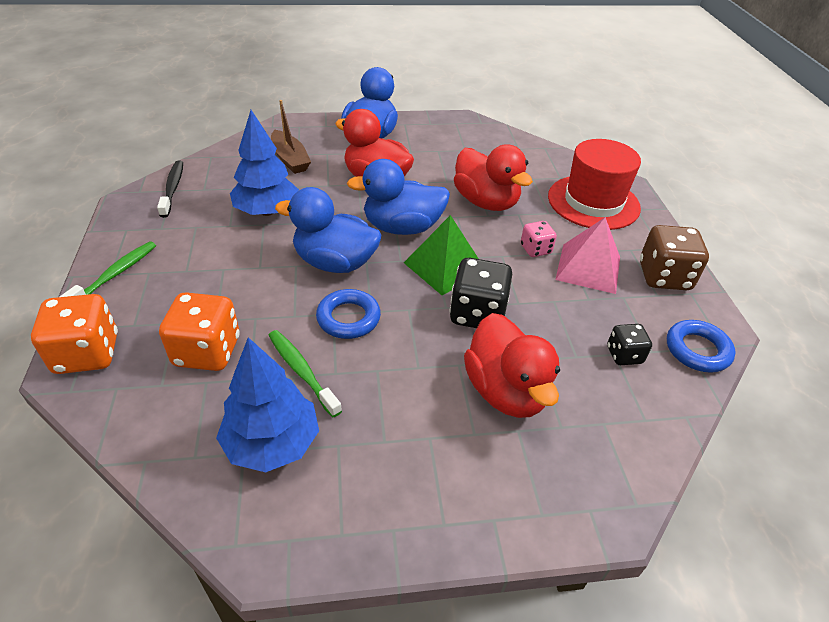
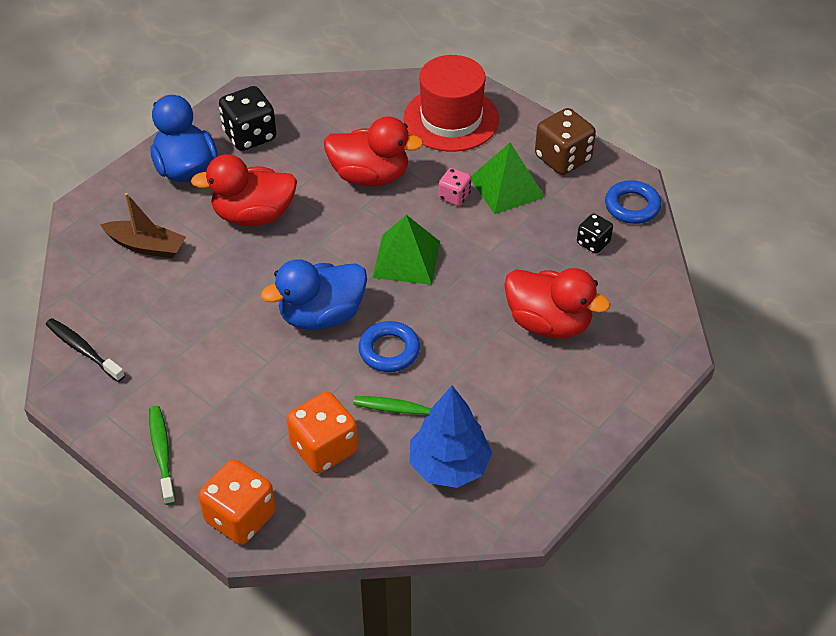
camera: 40 degrees left, 5 degrees up
blue tree [230,110,299,216] -> none
blue duck [347,159,450,235] -> none
black dice [449,258,512,328] -> black dice moved to [219,86,276,151]
pink pyramid [555,217,620,294] -> green pyramid [471,143,545,214]

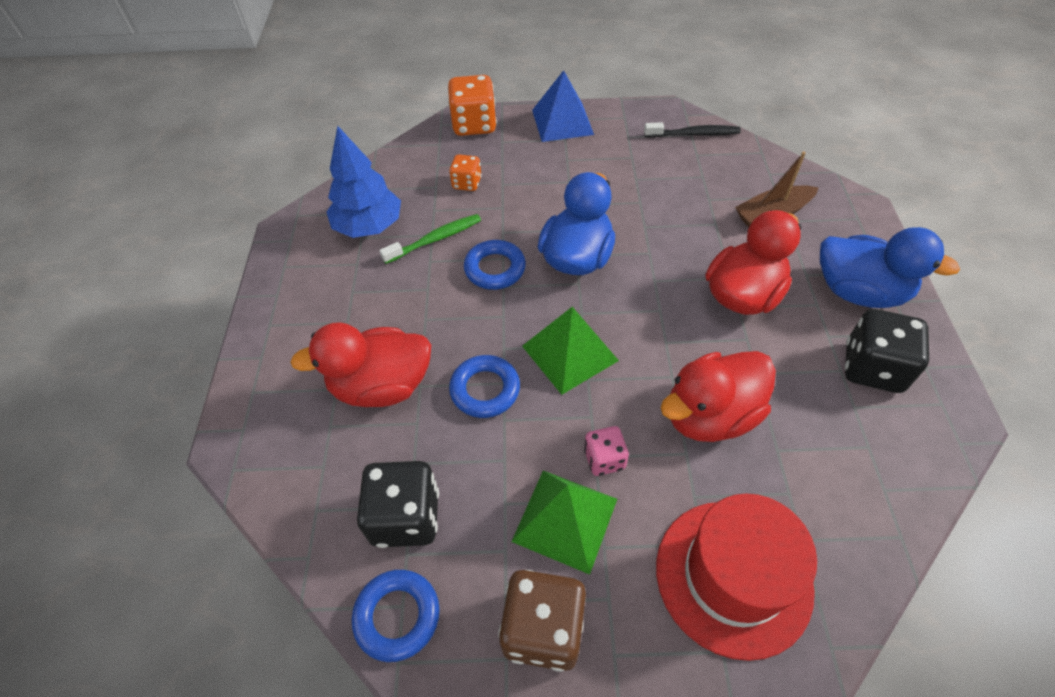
camera: 140 degrees right, 5 degrees up
green toothbrush [149,406,176,505] -> blue pyramid [532,70,594,142]
orange dice [287,392,358,473] -> orange dice [449,154,482,191], size x0.57
black dice [577,213,613,254] -> black dice [357,461,439,548], size x1.76
none -> blue ring [449,355,520,418]

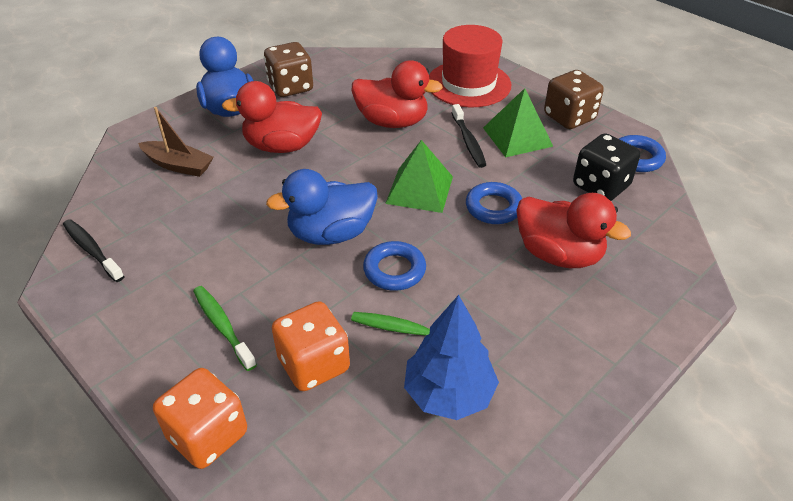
camera: 135 degrees left, 10 degrees down
orange dice [449,154,482,191] -> orange dice [272,301,350,391], size x1.76
blue pyramid [532,70,594,142] -> none
pink dice [584,426,629,476] -> black toothbrush [452,104,486,168]
black dice [845,309,929,393] -> brown dice [264,42,313,97]
none -> green toothbrush [193,286,257,371]

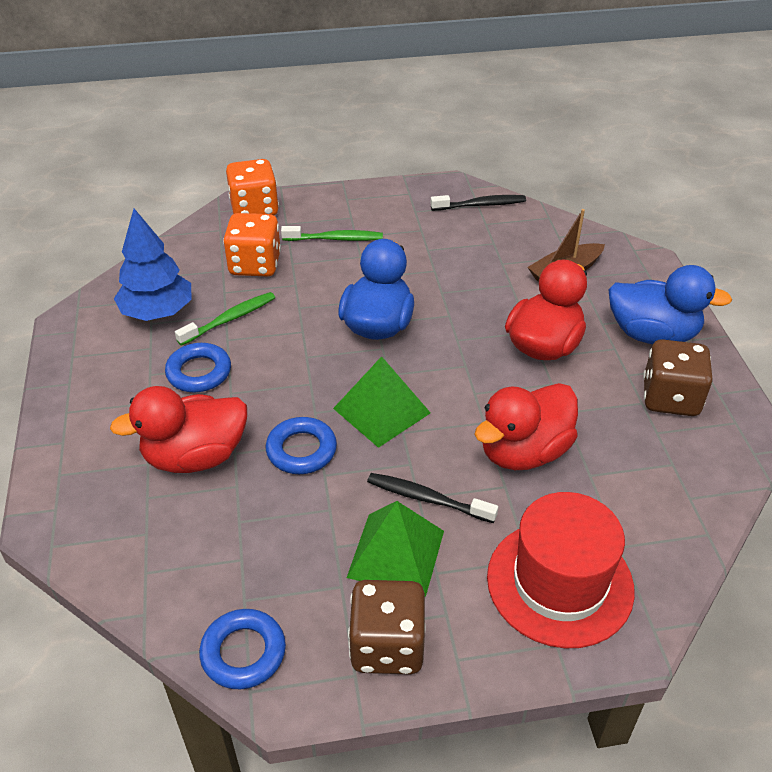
camera: 125 degrees right, 0 degrees up
blue ring [363,241,426,291] -> blue ring moved to [165,343,231,392]
black dice [573,133,640,201] -> none

